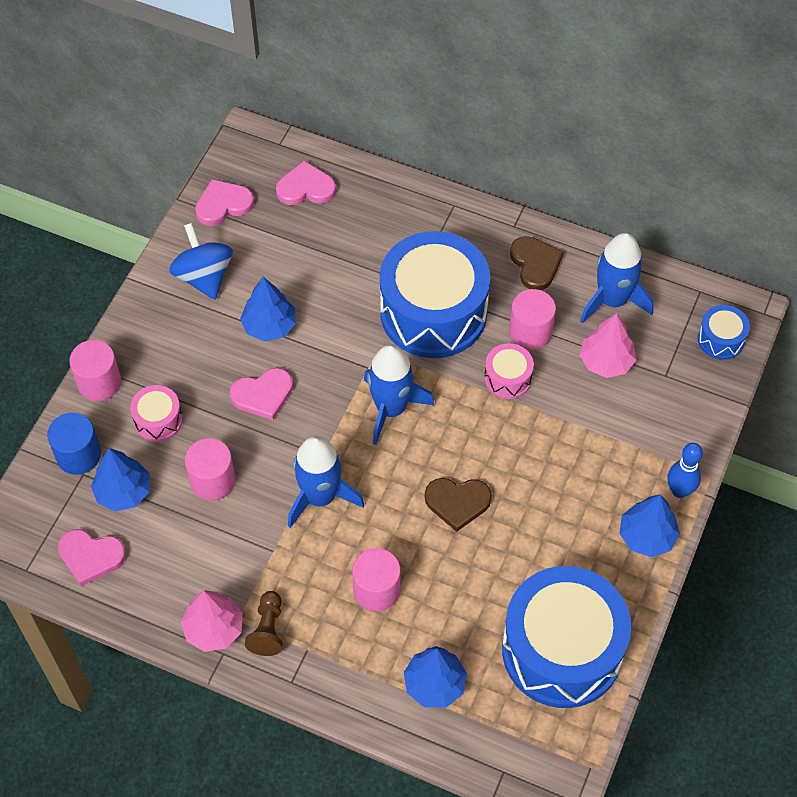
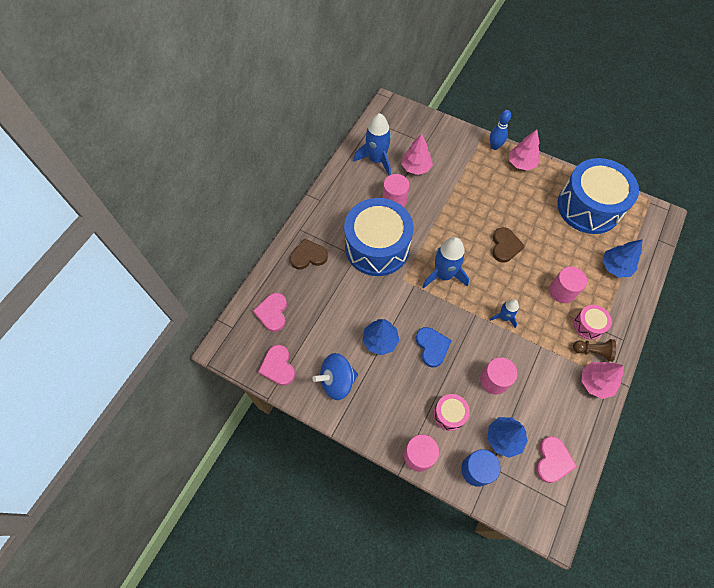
camera: 85 degrees left, 5 degrees up
pink heart [230,368,293,420] -> blue heart [416,327,452,368]
blue rocket [288,436,364,528] -> blue rocket [490,299,519,328], size x0.56
pink drum [484,343,534,399] -> pink drum moved to [573,305,612,340]
brown heart [510,236,563,290] -> brown heart moved to [290,238,328,269]
blue tree [620,494,680,557] -> pink tree [509,129,540,171]
blue drum [698,305,750,360] -> none

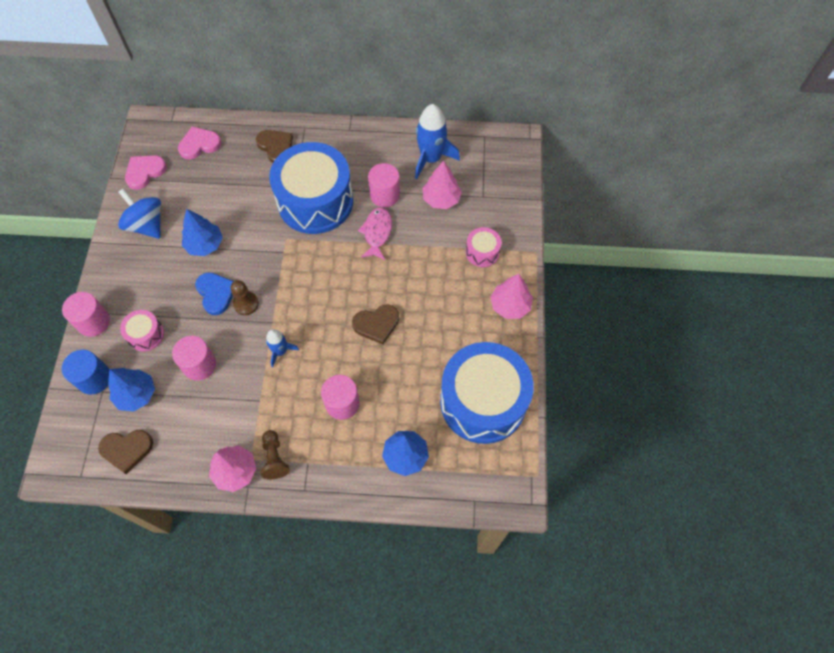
camera: 65 degrees right, 0 degrees up
blue heart [416,327,452,368] -> blue heart turned 75 degrees counterclockwise [195,272,234,315]
blue rocket [422,237,469,289] -> none
blue bowling pin [490,110,511,150] -> none
pink heart [536,436,577,483] -> brown heart [98,430,153,474]
pink drum [573,305,612,340] -> pink drum moved to [466,227,502,267]
none -> brown pawn [231,280,259,315]
none -> pink fish [358,207,392,260]

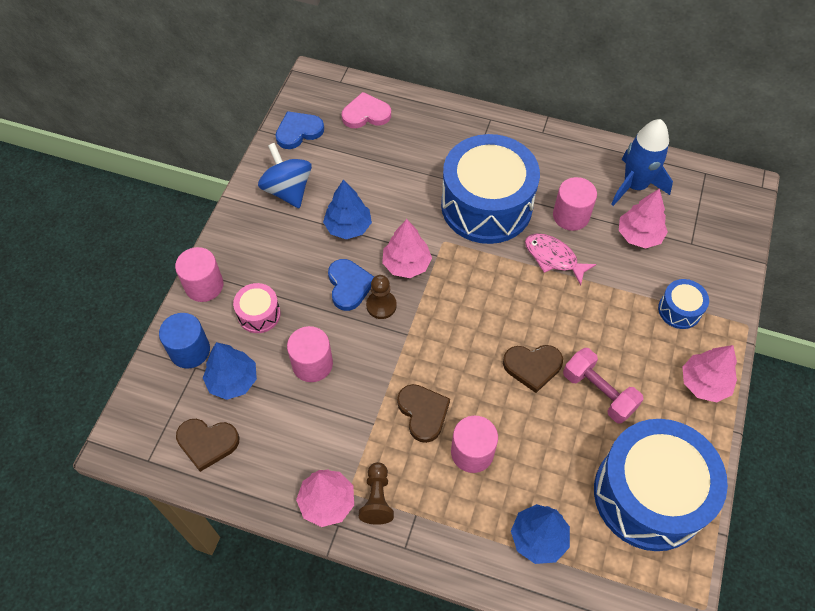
camera: 15 degrees right, 5 degrees down
pink heart [125,155,167,190] -> blue heart [275,111,324,149]
brown heart [256,130,293,163] -> brown heart moved to [397,384,450,443]
blue rocket [266,329,299,367] -> none
pink fish [358,207,392,260] -> pink fish turned 75 degrees counterclockwise [525,233,597,285]
pink drum [466,227,502,267] -> blue drum [658,279,709,329]
none -> pink tree [382,219,432,278]
none -> pink dumbbell [563,348,643,424]

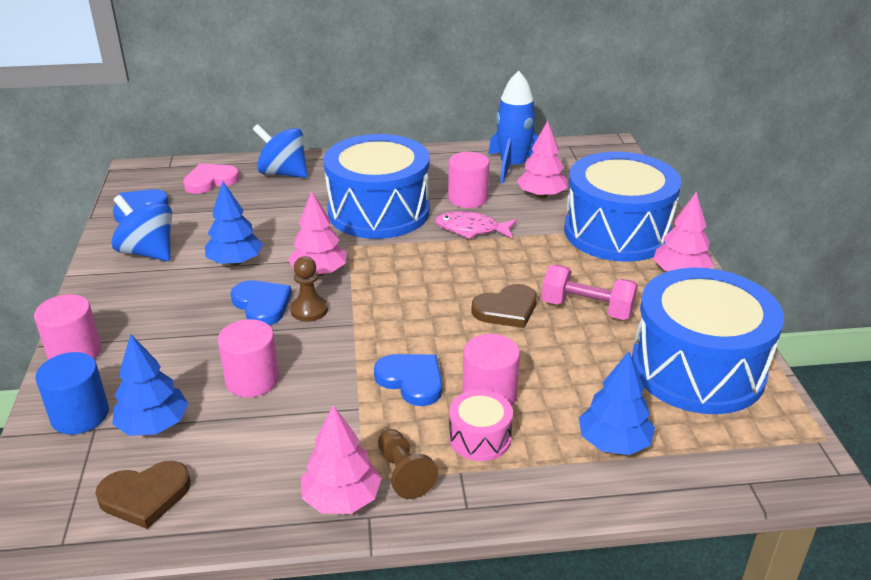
camera: 25 degrees left, 25 degrees down
pink drum [233,283,281,333] -> pink drum moved to [449,389,513,461]
brown heart [397,384,450,443] -> blue heart [374,354,442,406]
blue drum [658,279,709,329] -> blue drum [564,152,682,262], size x2.31
none -> blue spinning top [253,124,308,178]

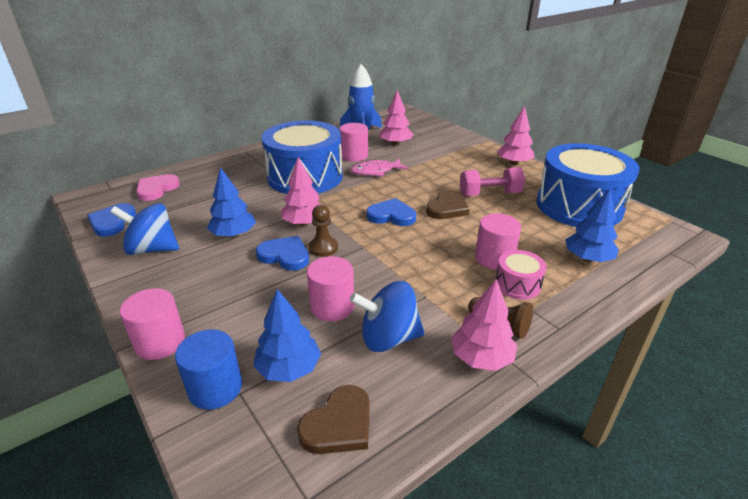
camera: 30 degrees left, 0 degrees up
blue spinning top [253,124,308,178] -> blue spinning top moved to [350,281,424,352]
blue heart [374,354,442,406] -> blue heart moved to [367,198,416,226]
blue drum [564,152,682,262] -> none

